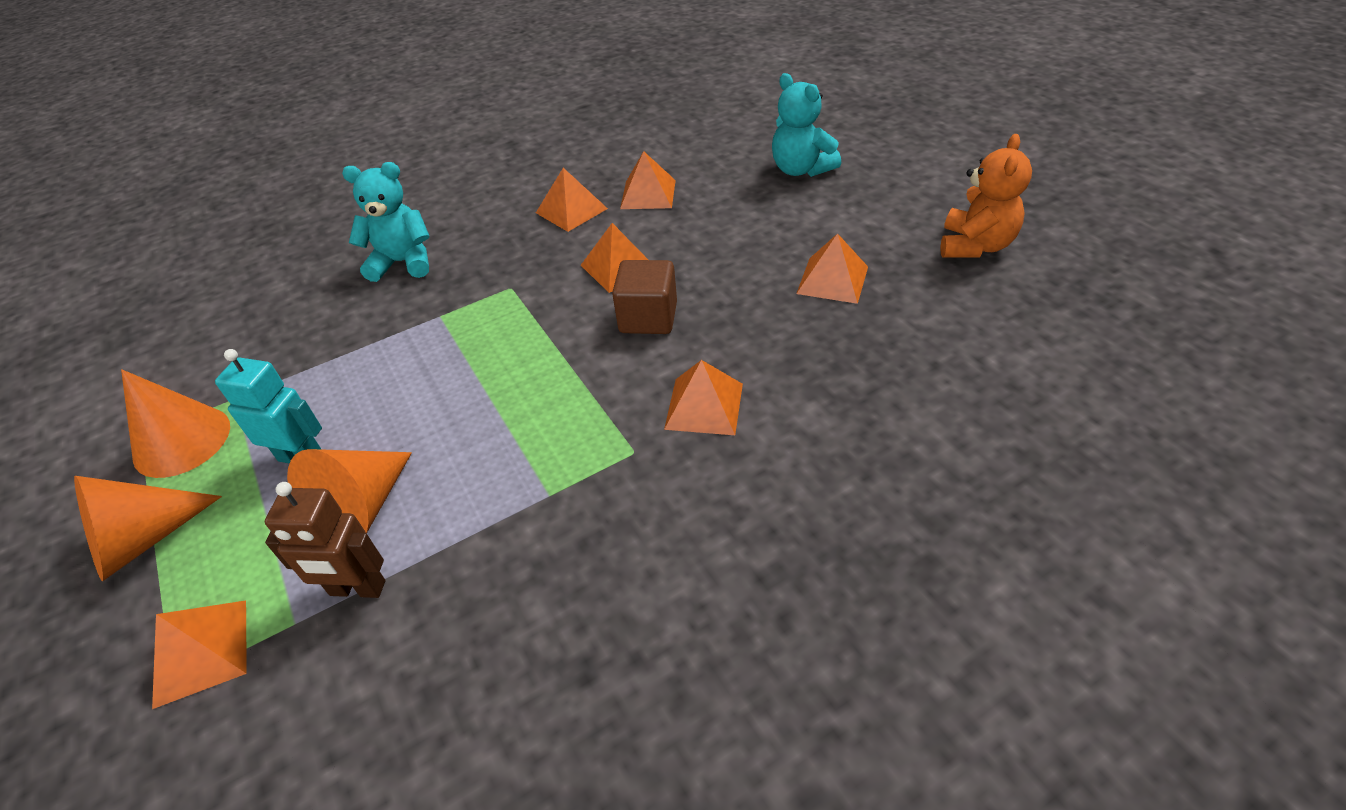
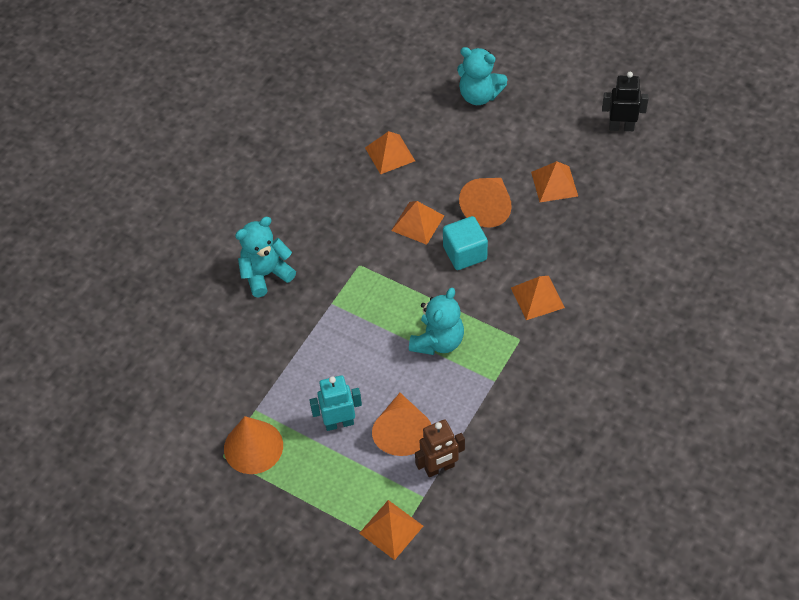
camera: 30 degrees left, 10 degrees up
orange cone [74,476,222,581] -> orange cone moved to [459,178,512,228]
orange pyramid [536,168,608,232] -> none
brown cube [612,260,677,334] -> turquoise cube [443,216,488,270]
orange teddy bear [941,134,1032,258] -> black robot [602,72,649,131]
none -> turquoise teddy bear [409,288,464,355]

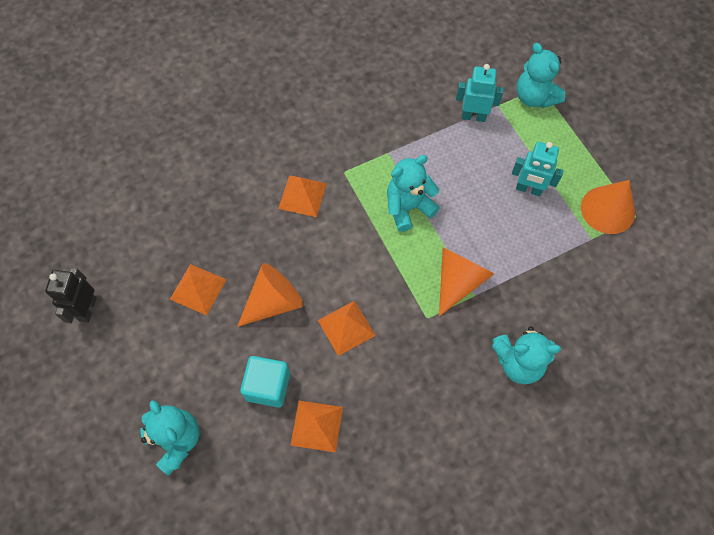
camera: 150 degrees left, 10 degrees up
orange pyramid [359,500,423,560] -> turquoise teddy bear [516,43,565,108]
orange cone [372,393,431,456] -> orange cone moved to [439,248,494,316]
brown robot [415,419,465,477] -> turquoise robot [456,64,504,122]
turquoise cube [443,216,488,270] -> turquoise cube moved to [240,356,290,408]
black robot [602,72,649,131] -> black robot turned 60 degrees clockwise [45,268,97,323]

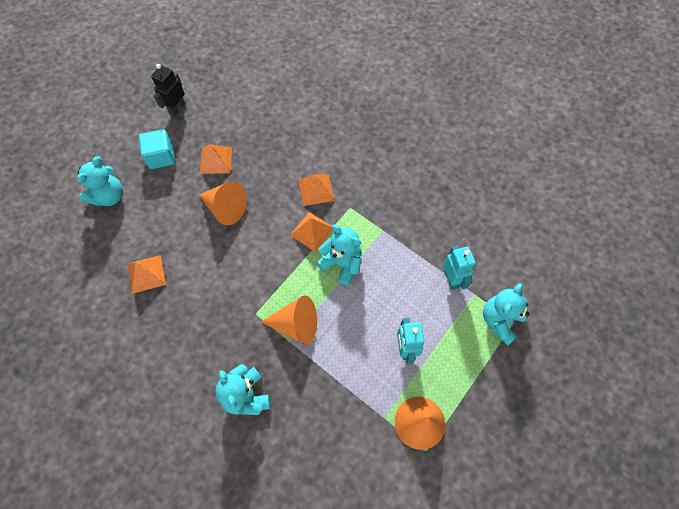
camera: 65 degrees right, 0 degrees up
black robot [45,268,97,323] -> black robot turned 45 degrees counterclockwise [151,64,185,116]
turquoise cube [240,356,290,408] -> turquoise cube moved to [139,129,175,169]
orange pyramid [318,301,376,356] -> orange pyramid moved to [290,212,333,252]

